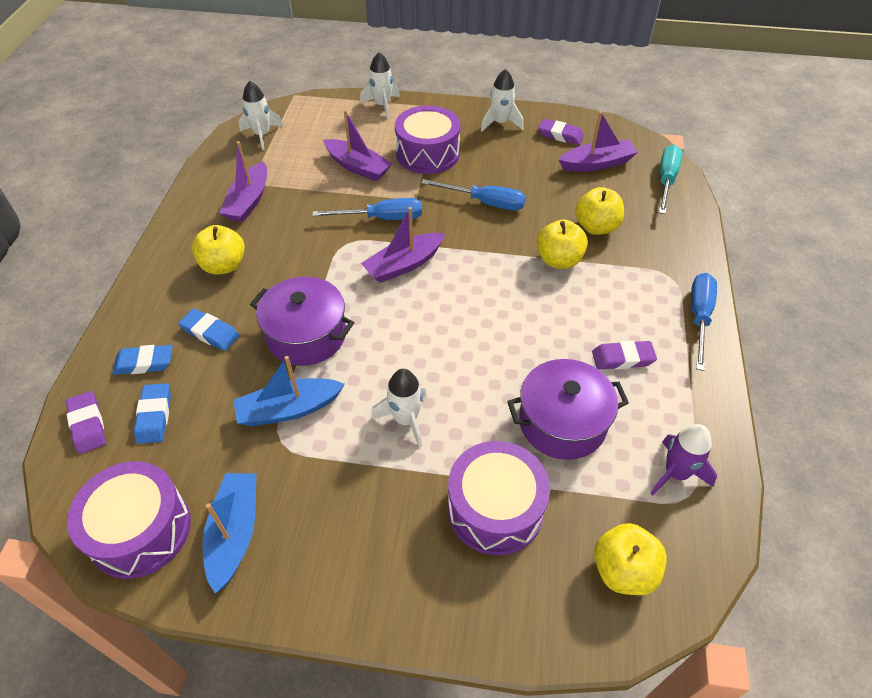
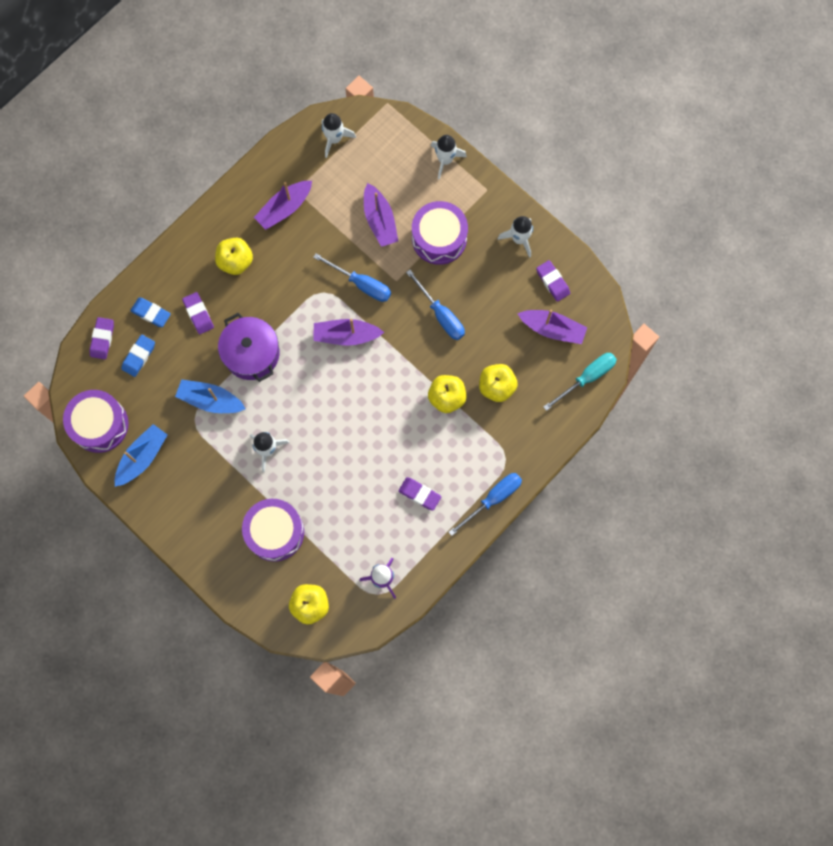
camera: 35 degrees right, 25 degrees up
blue eraser [178,309,239,351] -> purple eraser [182,292,214,334]
purple pot [507,359,629,460] -> none

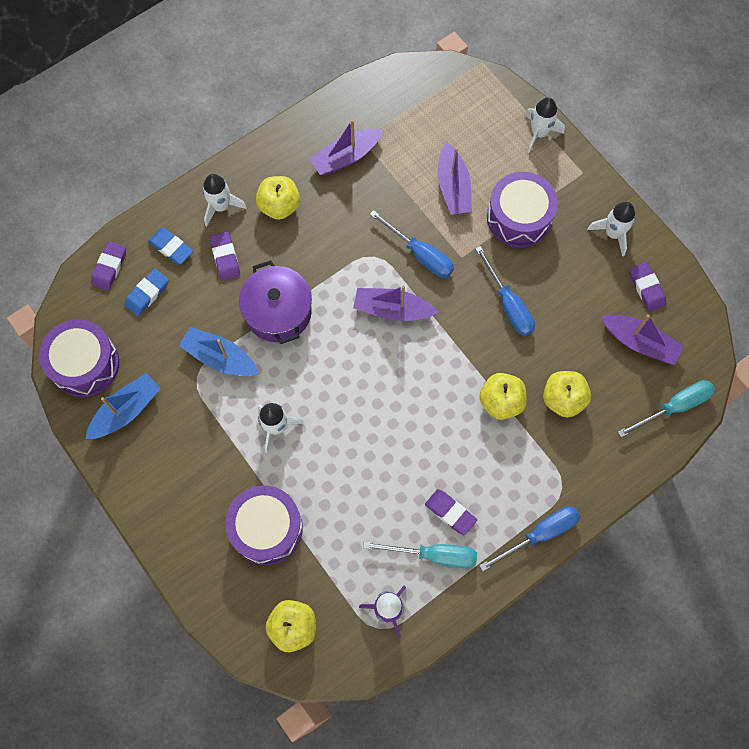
camera: 10 degrees right, 5 degrees down
white rocket [322,113,356,158] -> white rocket moved to [202,174,247,227]
none -> turquoise screwdriver [363,541,477,568]

